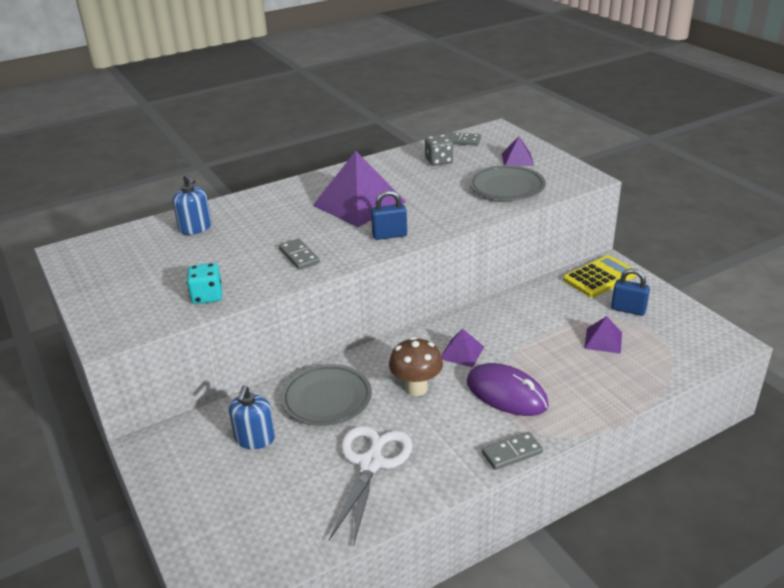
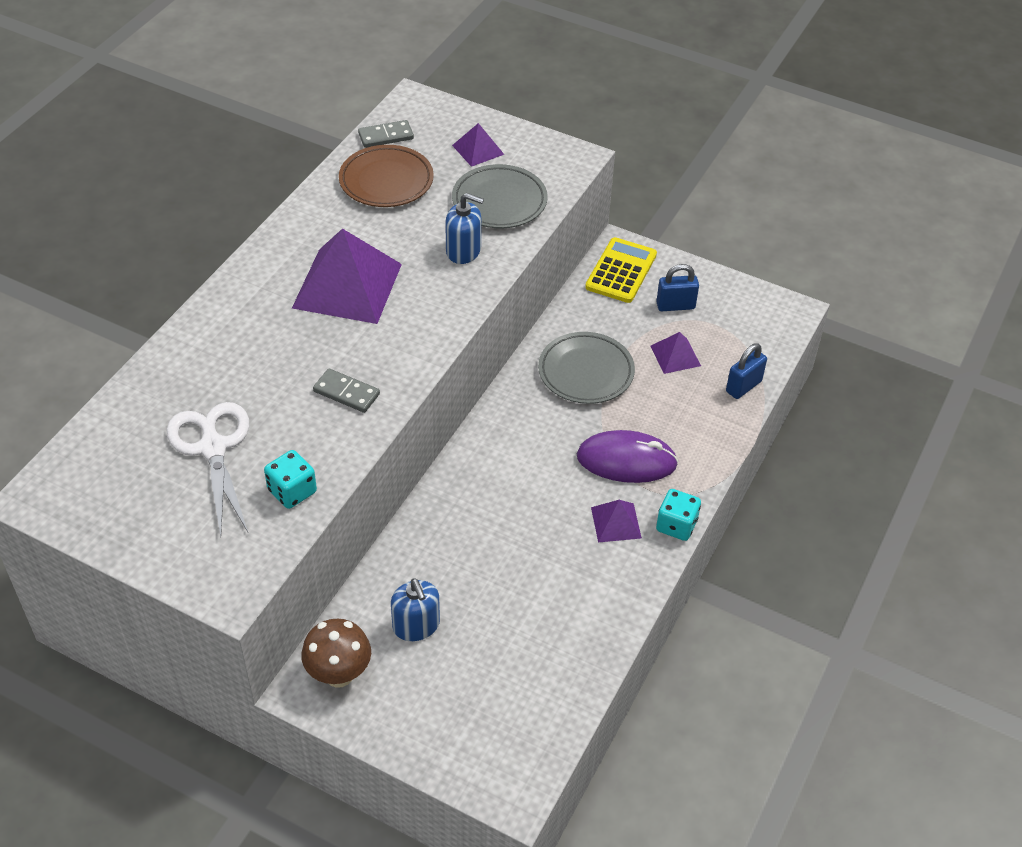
camera: 35 degrees left, 15 degrees up
blue soap dispenser [173,174,212,235] -> blue soap dispenser moved to [445,193,484,264]
grey plate [281,364,372,426] -> grey plate moved to [538,332,635,404]
white scissors [329,426,413,547] -> white scissors moved to [167,402,249,536]
blue padlock [371,190,407,240] -> blue padlock moved to [726,343,767,399]
brown mushroom [389,337,443,396] -> brown mushroom moved to [301,619,371,688]
grey dice [425,134,453,166] -> brown plate [339,145,434,207]
purple pyramid [441,328,484,367] -> purple pyramid moved to [591,500,642,543]
grey domino [482,432,543,470] -> turquoise dice [656,489,701,541]

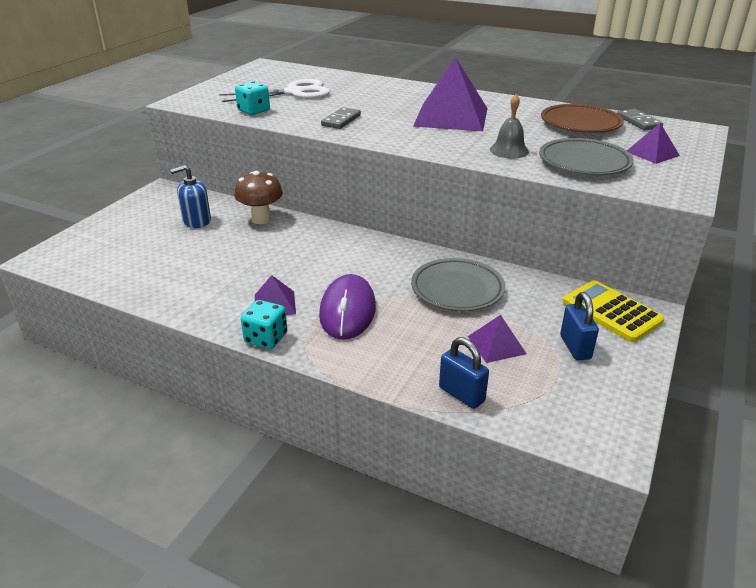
camera: 90 degrees right, 15 degrees down
brown mushroom [301,619,371,688] -> brown mushroom moved to [234,171,283,224]
blue soap dispenser [445,193,484,264] -> grey bell [490,94,529,159]
yellow calculator [585,237,657,303] -> yellow calculator turned 150 degrees counterclockwise [563,280,664,342]

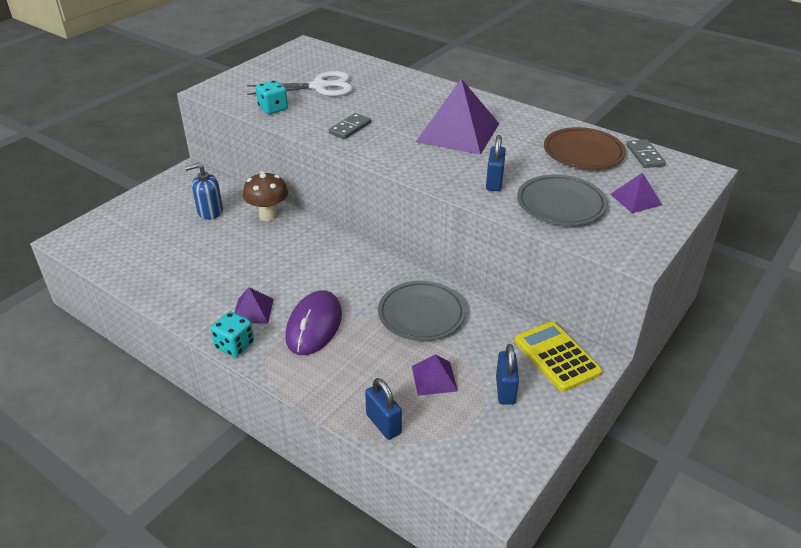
camera: 10 degrees right, 5 degrees up
grey bell [490,94,529,159] -> blue padlock [486,135,506,191]

